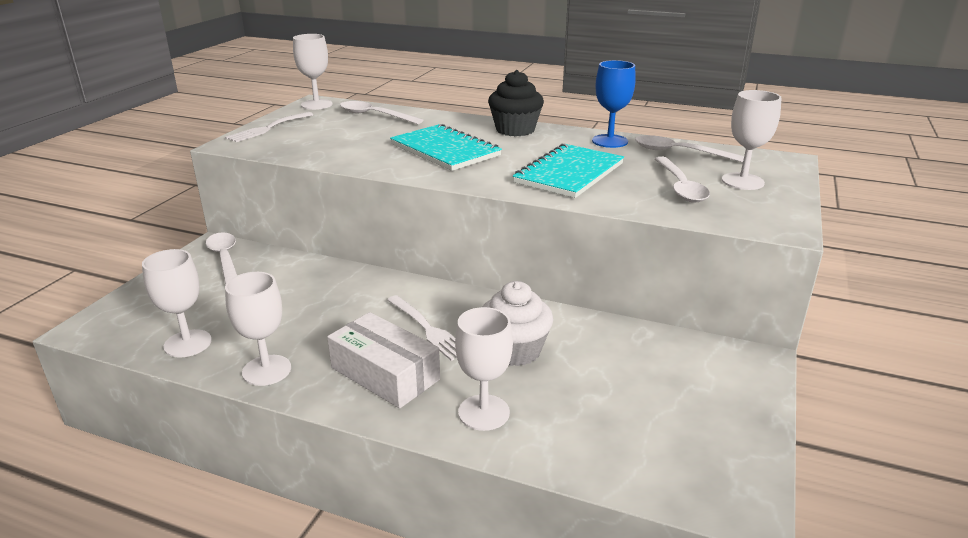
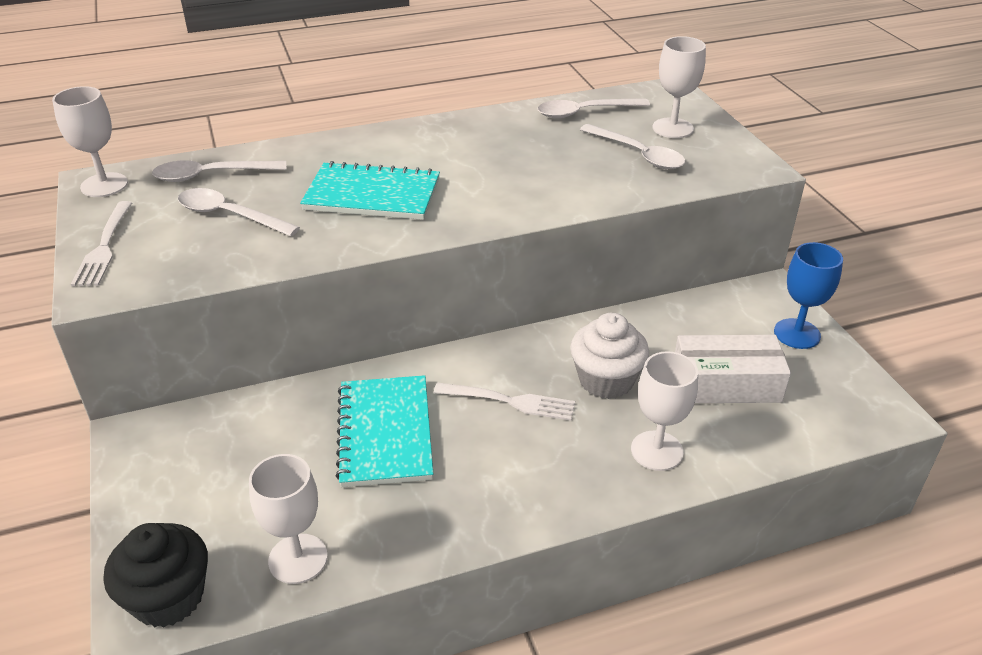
camera: 40 degrees left, 10 degrees up
white spoon [206,232,237,285] -> white spoon moved to [178,188,300,236]
white goblet [225,272,291,386] -> none
white box [327,312,440,409] -> white box moved to [675,335,791,403]
black cupcake [488,70,544,136] -> black cupcake moved to [104,523,208,627]
turquoise notebook [513,143,624,198] -> turquoise notebook moved to [336,375,433,487]
blue goblet [592,60,636,148] -> blue goblet moved to [774,242,843,349]

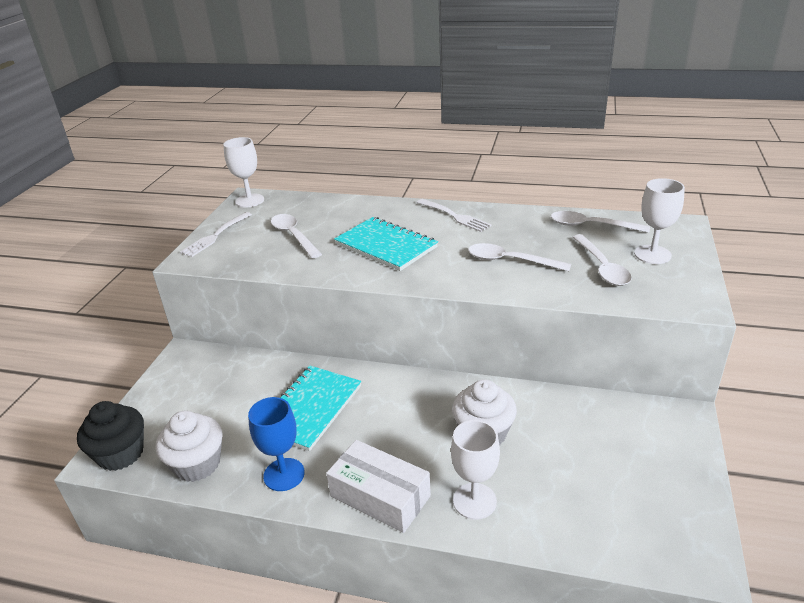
camera: 35 degrees right, 5 degrees down
white spoon [152,160,287,182] -> white spoon moved to [468,243,571,271]
white goblet [249,454,328,584] -> white cupcake [156,411,222,482]
white fork [434,382,575,421] -> white fork moved to [417,199,492,232]
white box [675,335,791,403] -> white box moved to [326,440,431,533]
blue goblet [774,242,843,349] -> blue goblet moved to [248,397,305,491]

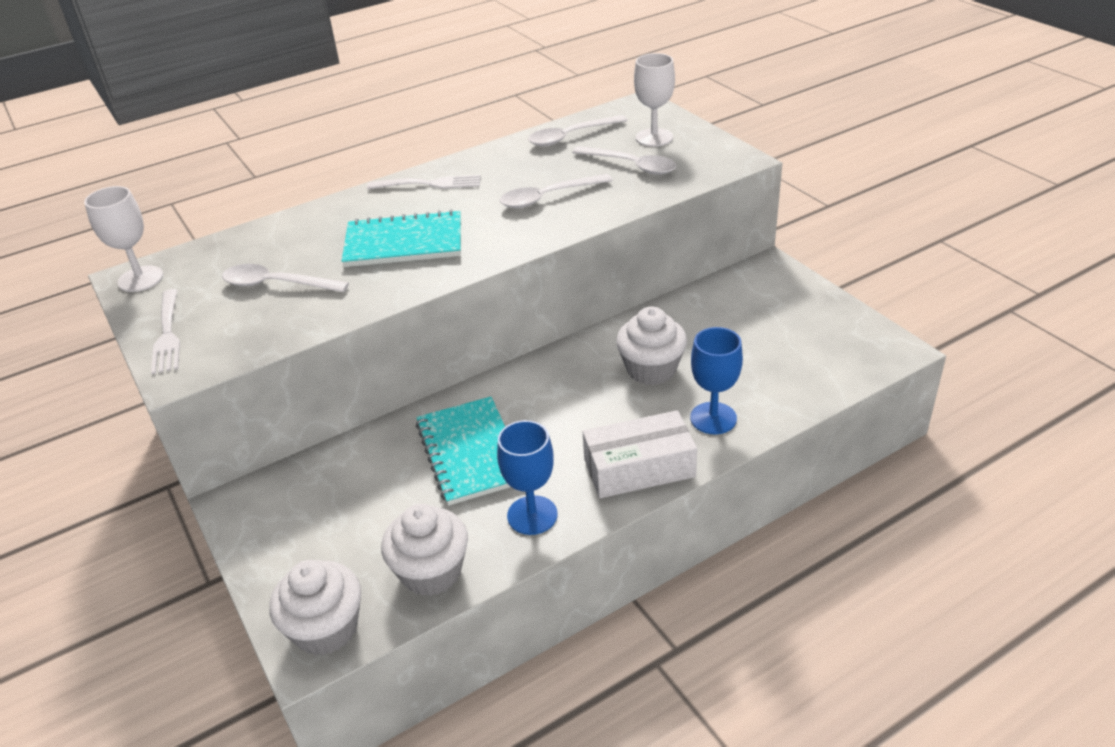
camera: 45 degrees left, 5 degrees up
black cupcake [77,401,144,471] -> white cupcake [269,560,361,656]
white goblet [451,420,500,520] -> blue goblet [690,327,743,434]

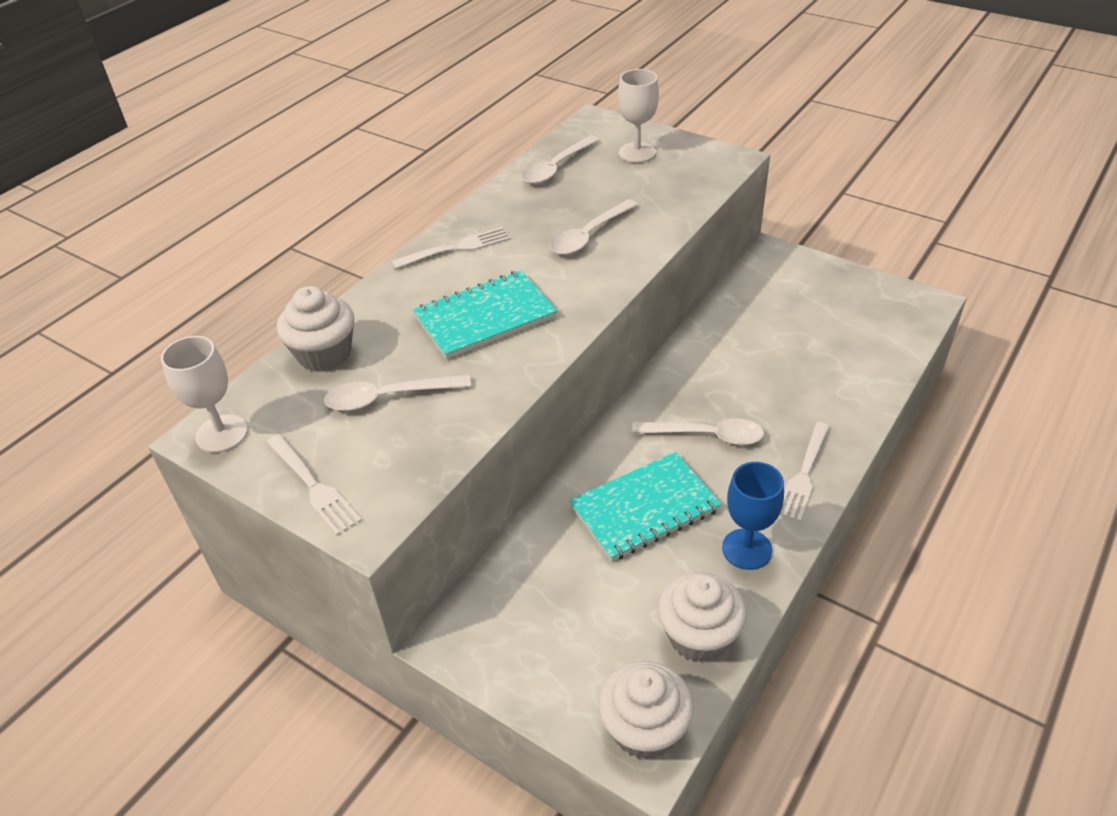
camera: 25 degrees left, 5 degrees up
turquoise notebook [416,397,511,506] -> turquoise notebook turned 75 degrees counterclockwise [569,452,722,562]
white spoon [572,146,676,175] -> white spoon moved to [632,419,764,445]
white box [583,410,697,498] -> white fork [779,422,830,521]
white cupcake [616,306,687,385] -> white cupcake moved to [277,286,354,372]
blue goblet [690,327,743,434] -> none

